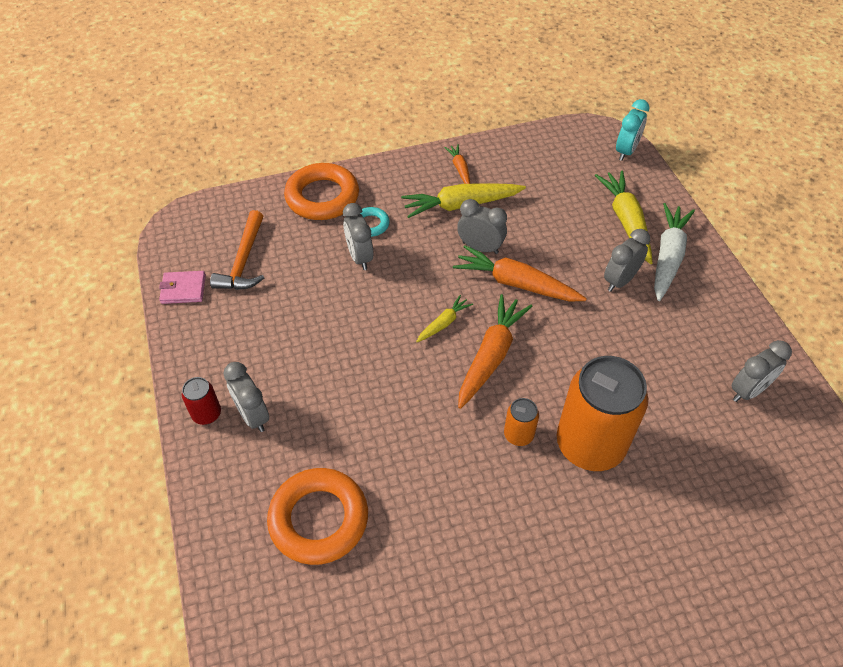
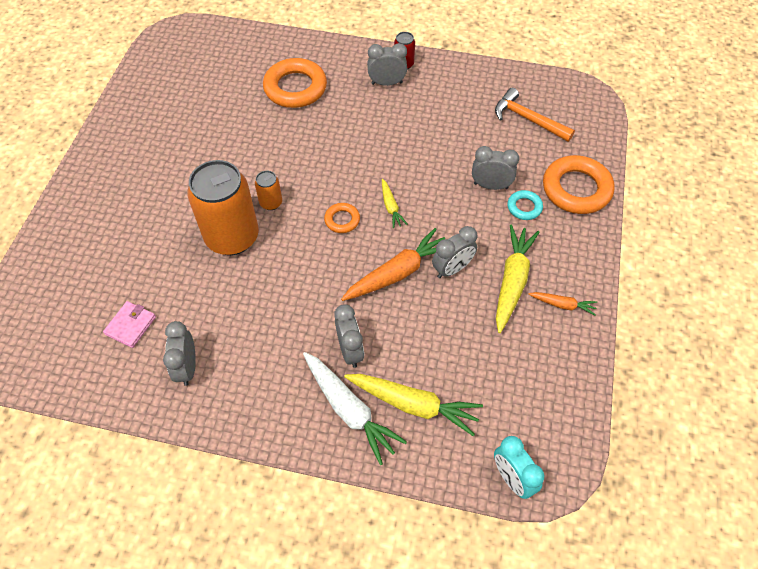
camera: 120 degrees right, 5 degrees up
pink wallet [159,271,206,304] -> pink wallet moved to [103,301,156,348]
orange carrot [458,294,532,409] -> orange ring [324,203,360,233]

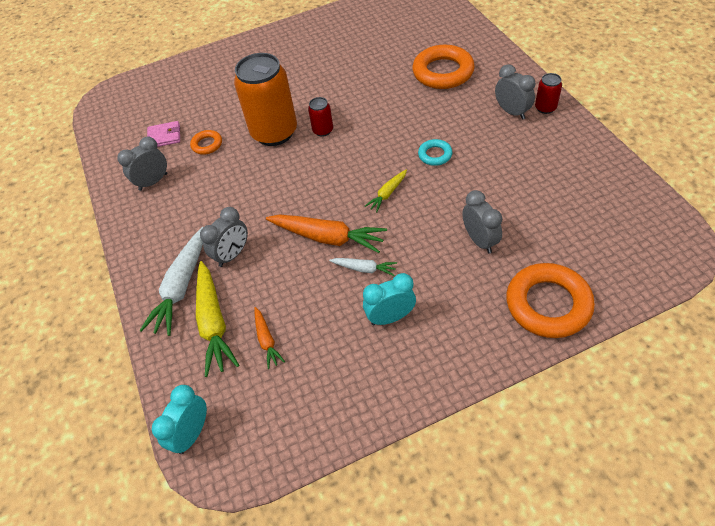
camera: 60 degrees right, 5 degrees down
orange can [255,171,282,210] -> red can [308,97,333,137]
orange ring [324,203,360,233] -> orange ring moved to [190,130,222,155]
grey clock [432,226,477,278] -> white carrot [329,258,397,276]
orange hammer [495,88,575,142] -> none
yellow carrot [496,225,540,333] -> turquoise clock [363,273,416,325]
turquoise ring [507,190,543,220] -> turquoise ring moved to [418,139,452,166]
orange carrot [528,292,597,315] -> orange carrot moved to [255,307,285,369]

